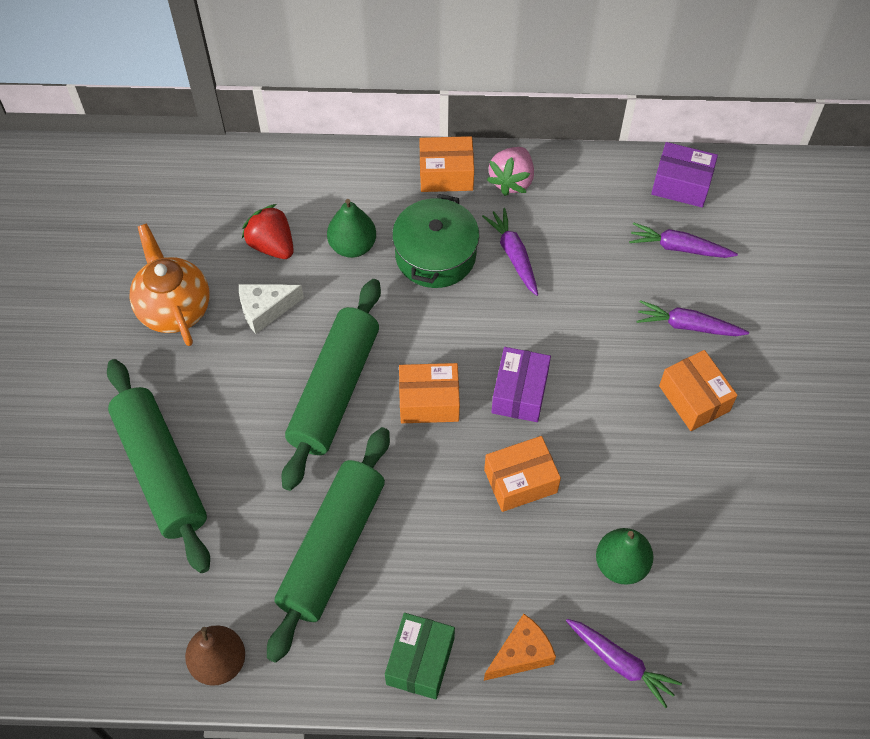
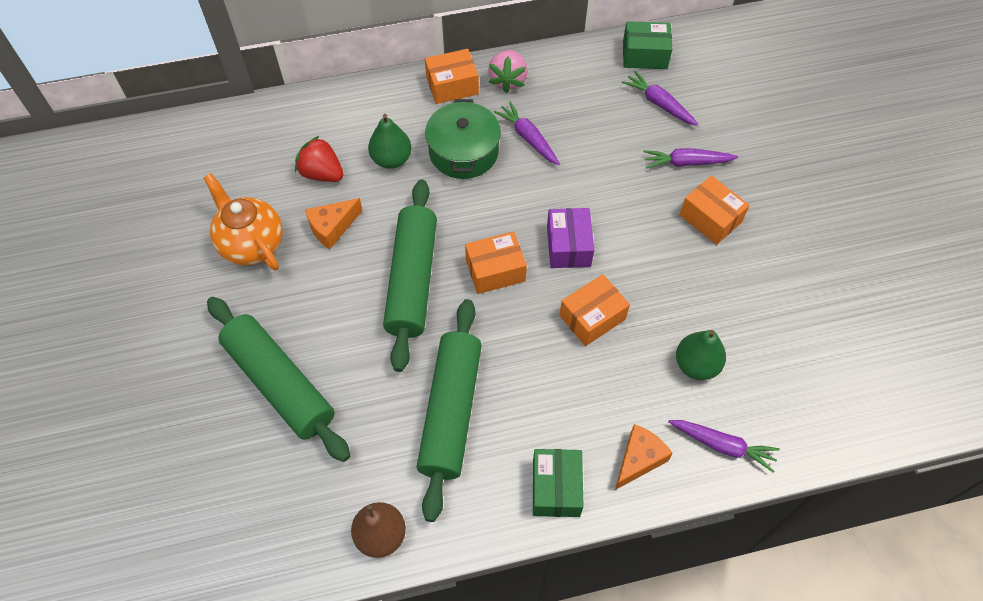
camera: 15 degrees left, 0 degrees up
white cheese [239,284,304,334] -> orange cheese [305,198,363,249]
purple carrot [629,222,738,258] -> purple carrot turned 45 degrees clockwise [622,71,699,126]
purple box [651,142,718,207] -> green box [623,21,673,69]

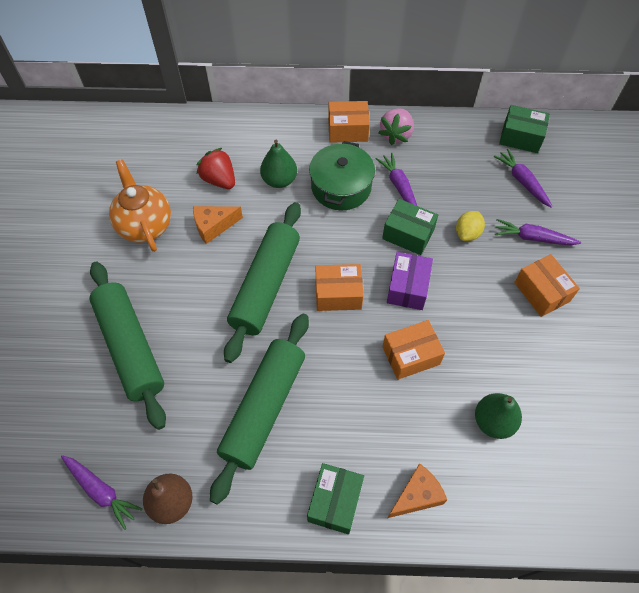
camera: 15 degrees right, 0 degrees up
purple carrot [668,420,780,472] -> purple carrot moved to [61,455,143,530]
none -> green box [382,199,438,255]
none -> yellow lemon [456,211,485,241]

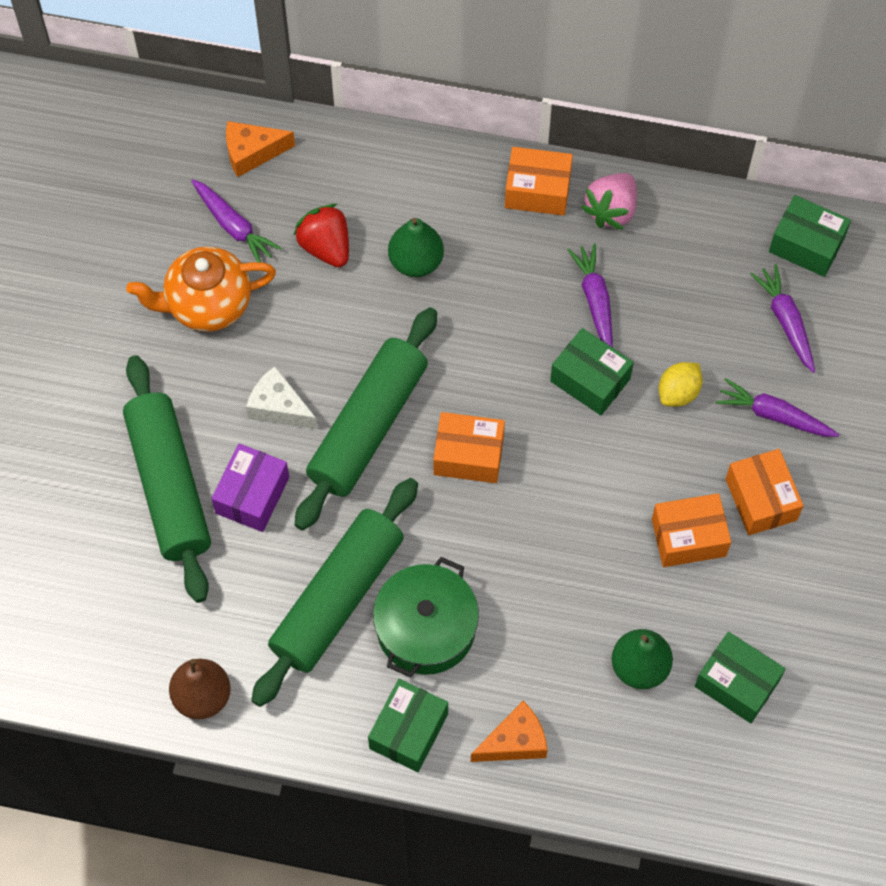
camera: 10 degrees right, 5 degrees up
purple carrot [61,455,143,530] -> purple carrot moved to [191,179,282,262]
orange teapot [109,159,171,252] -> orange teapot turned 90 degrees counterclockwise [126,246,276,332]
orange cheese [193,206,243,244] -> orange cheese moved to [226,121,295,177]
green pot [309,141,375,210] -> green pot moved to [373,557,479,677]
orange box [382,320,445,380] -> orange box moved to [652,493,731,567]
purple box [387,252,433,310] -> purple box moved to [211,443,289,532]
none -> white cheese [246,366,318,430]
none -> green box [695,632,785,723]

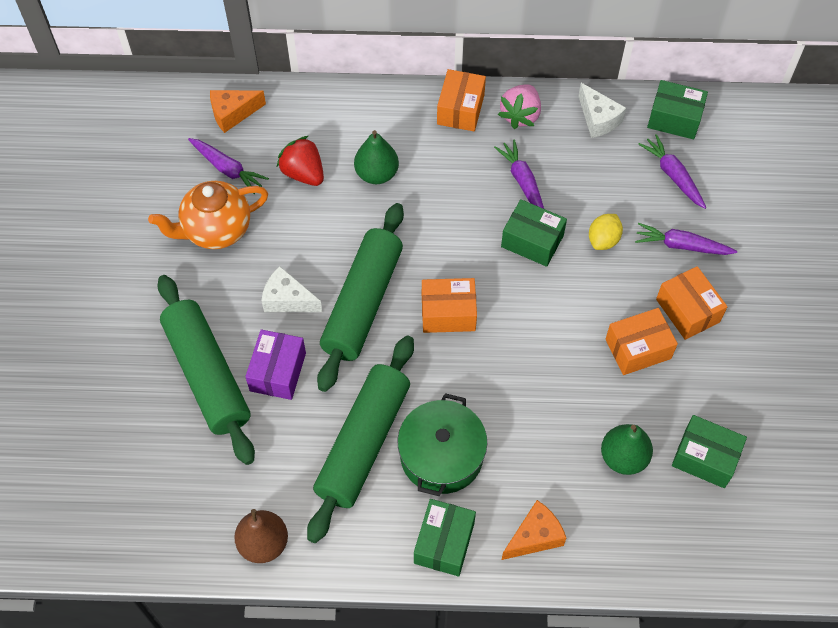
camera: 10 degrees left, 5 degrees down
orange box [505,147,573,216] -> orange box turned 75 degrees counterclockwise [437,69,486,131]
none -> white cheese [578,83,626,138]

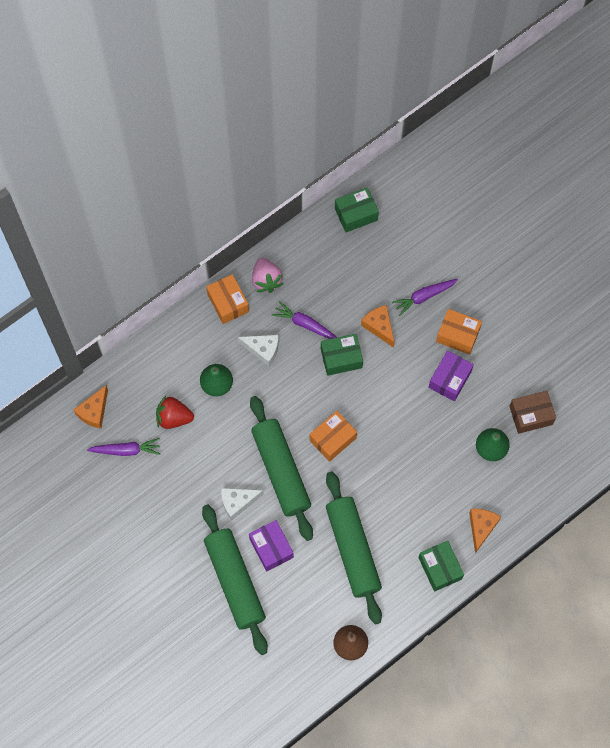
camera: 40 degrees left, 10 degrees up
orange teapot [148,181,268,249] -> none
green rolling pin [158,275,255,465] -> green rolling pin turned 45 degrees clockwise [202,505,268,655]
green pot [398,393,487,496] -> none
white cheese [578,83,626,138] -> white cheese moved to [238,335,278,367]
yellow lemon [589,214,623,250] -> orange cheese [361,305,395,348]
orange box [605,308,678,375] -> purple box [429,351,474,401]
purple carrot [638,134,706,209] -> none
green box [672,415,747,488] -> brown box [509,391,556,434]

